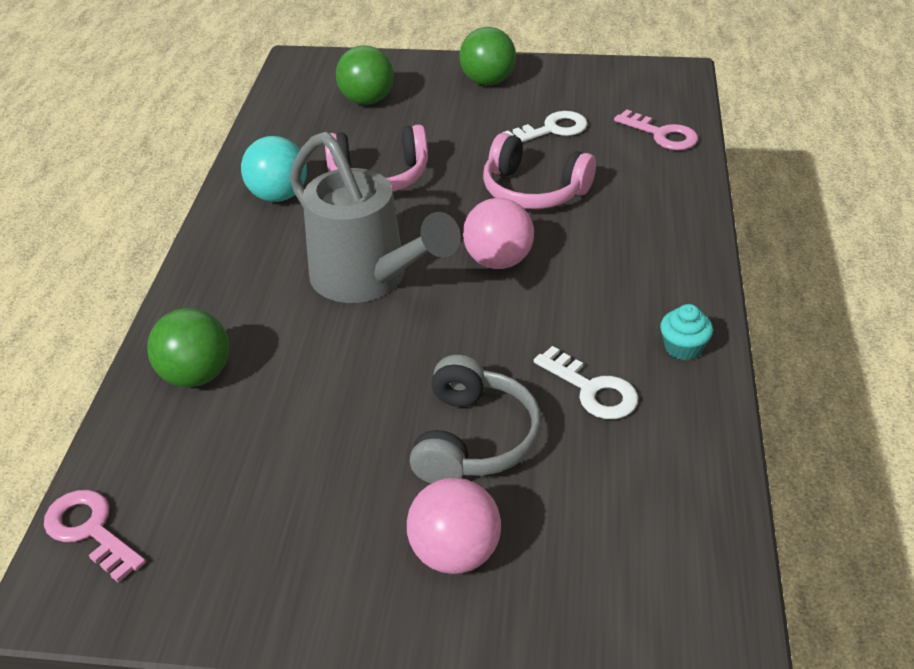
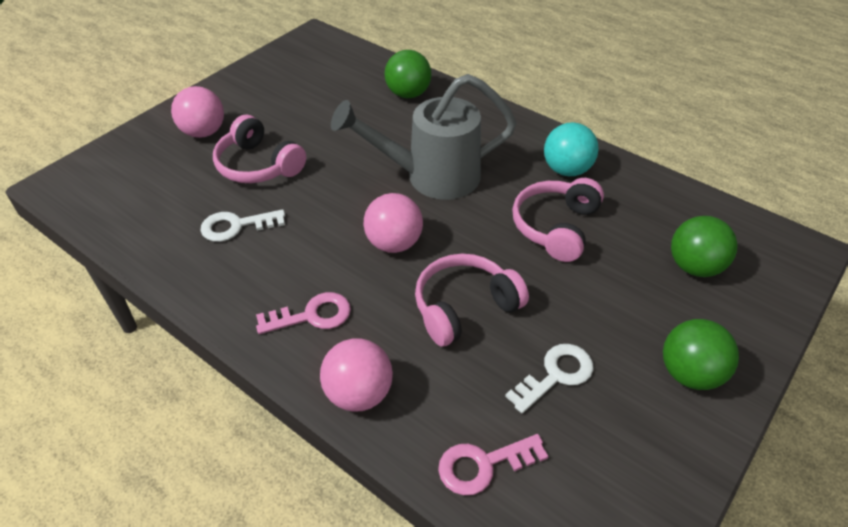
camera: 120 degrees right, 5 degrees up
pink key [44,490,146,582] -> pink key moved to [256,292,351,334]
grey headphones [410,355,542,484] -> pink headphones [213,115,306,183]
white key [503,111,588,142] -> white key turned 135 degrees counterclockwise [505,344,594,413]
turquoise cupcake [660,304,713,361] -> none
none -> pink ball [320,338,393,412]

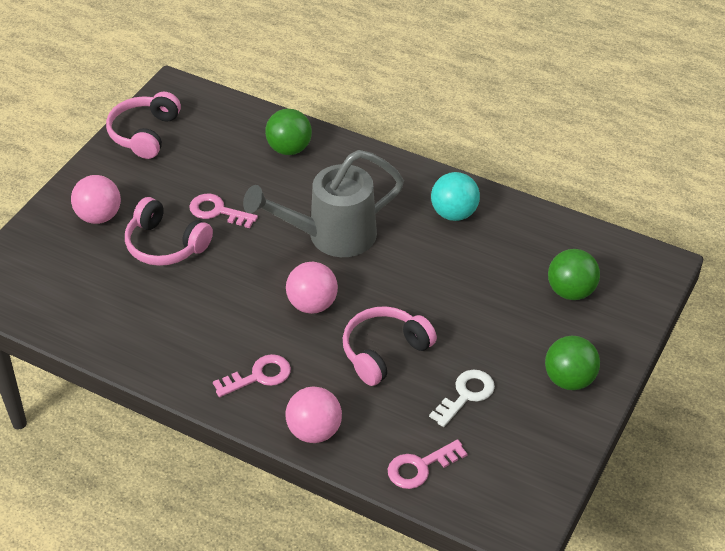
camera: 10 degrees left, 0 degrees up
white key [200,209,285,242] -> none
pink headphones [512,178,604,262] -> pink headphones moved to [106,92,181,159]
none -> pink key [189,194,258,228]

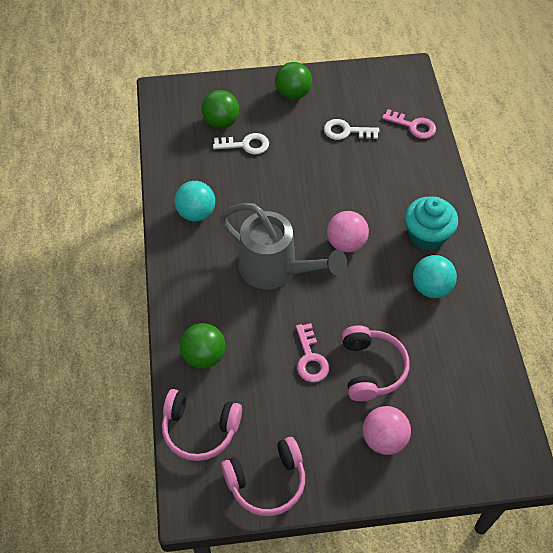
camera: 125 degrees left, 10 degrees up
pink key [213,354,291,397] -> turquoise cupcake [405,197,458,250]
pink ball [286,386,342,443] -> none
pink headphones [343,306,437,386] -> pink headphones moved to [162,389,242,461]
none -> white key [213,133,269,155]
none -> turquoise ball [413,255,457,298]

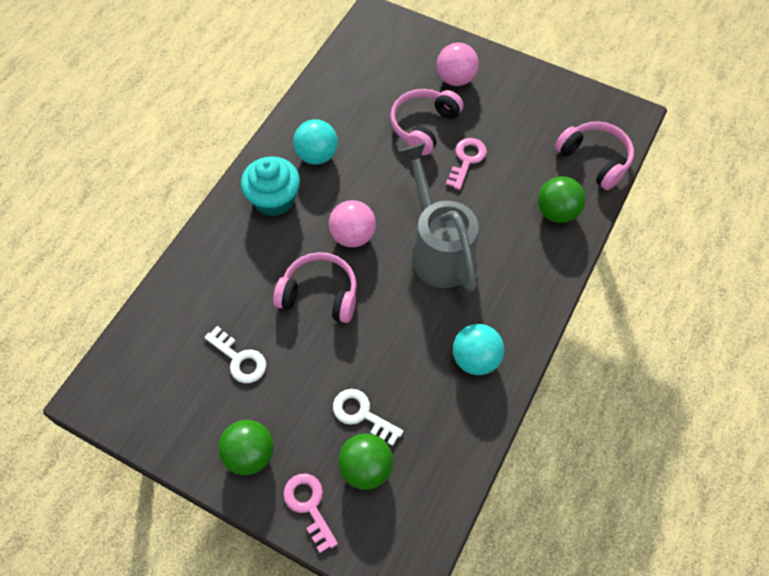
camera: 145 degrees left, 5 degrees up
pink headphones [221,437,305,516] -> pink headphones moved to [273,252,357,323]
pink key [382,109,436,139] -> pink key moved to [283,473,338,553]

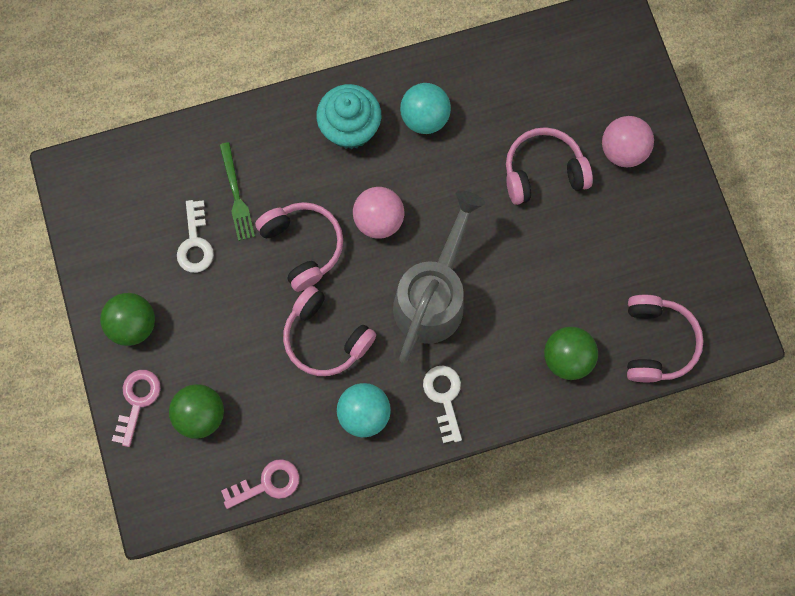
camera: 45 degrees right, 15 degrees up
white key [333,389,403,446] -> white key moved to [423,366,462,443]
pink key [446,138,487,190] -> pink key moved to [221,459,300,509]
none -> green fork [219,142,255,241]
none -> pink headphones [283,286,376,376]

